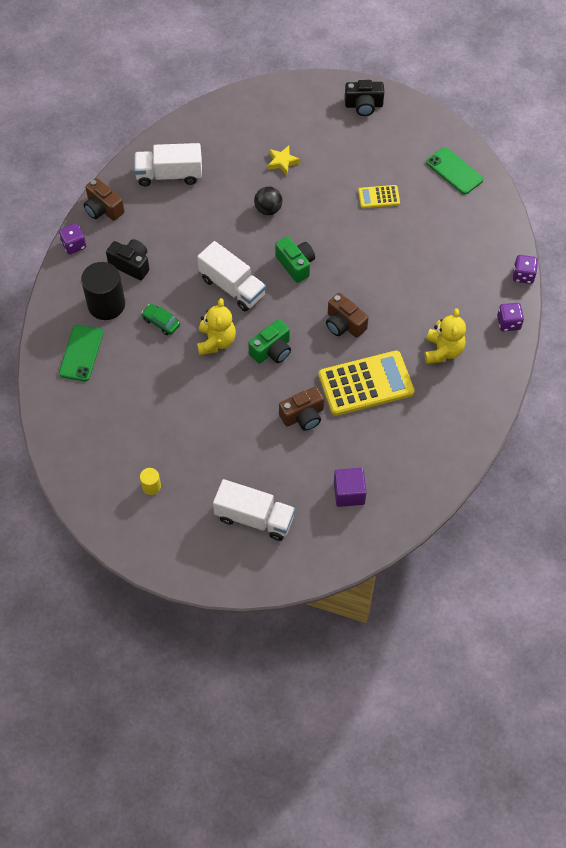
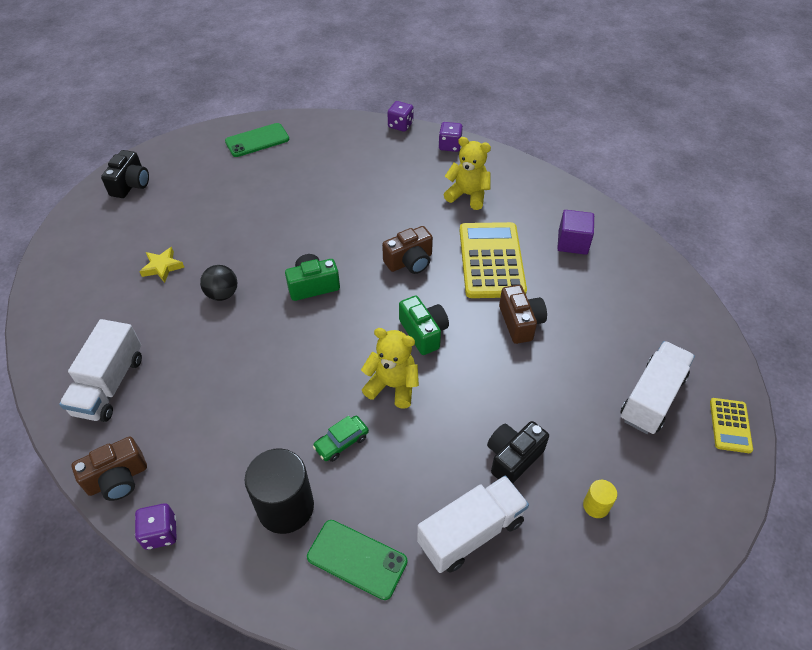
camera: 75 degrees left, 10 degrees down
black camera [106,239,149,280] -> black camera moved to [487,421,549,484]
white truck [197,241,266,311] -> white truck moved to [417,476,529,573]
purple cube [334,468,367,507] -> purple cube moved to [557,210,594,255]
yellow calculator [358,185,400,208] -> yellow calculator moved to [710,398,753,453]

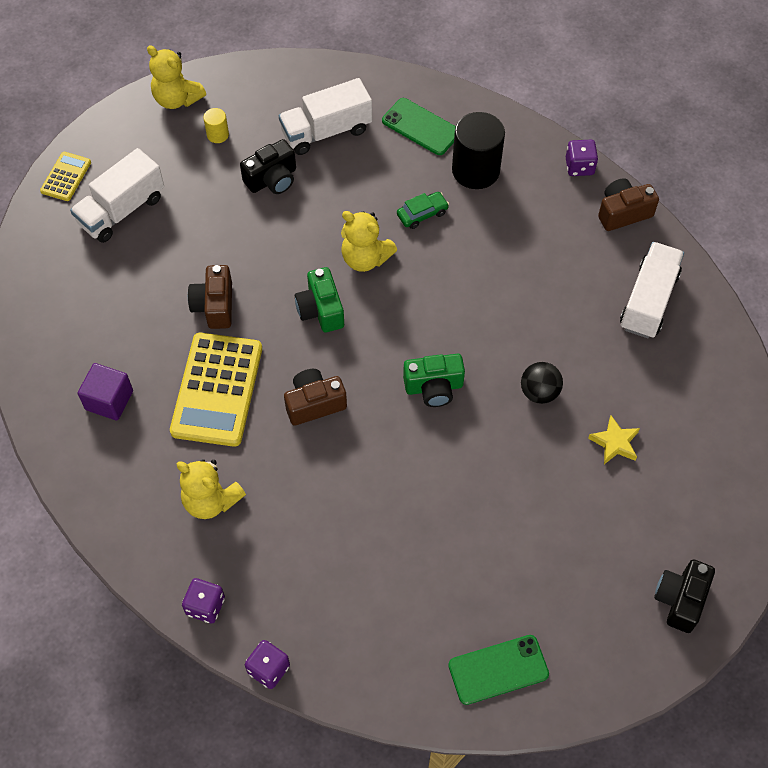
camera: 170 degrees left, 10 degrees up
none -> yellow teddy bear [147,45,206,109]

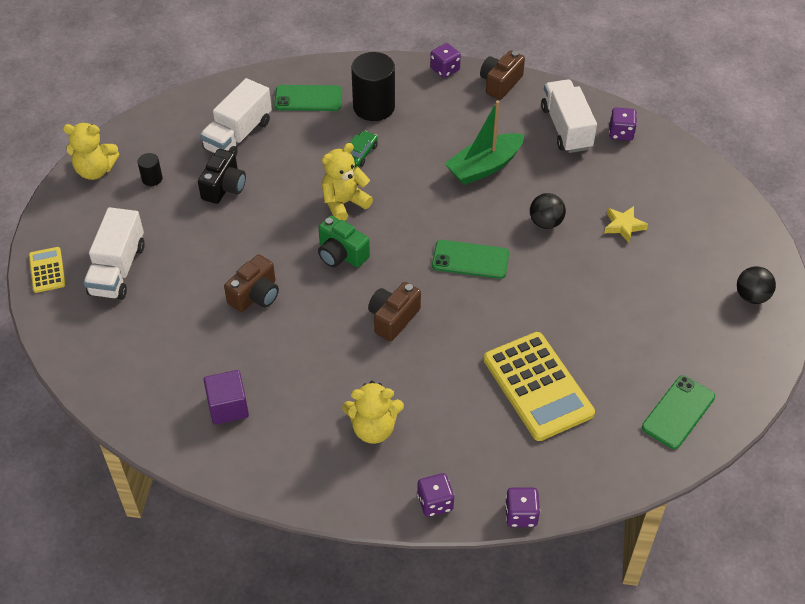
camera: 35 degrees left, 10 degrees down
yellow calculator [170,333,262,447] -> yellow calculator moved to [484,332,595,441]
brown camera [188,265,232,329] -> brown camera turned 105 degrees counterclockwise [224,254,279,312]
yellow cylinder [203,108,229,143] -> black cylinder [137,153,163,186]
yellow teddy bear [341,211,397,272] -> yellow teddy bear turned 150 degrees clockwise [322,143,373,221]
green camera [403,354,465,407] -> green phone [432,240,509,279]
black camera [654,560,715,633] -> black ball [737,266,776,304]
none -> green boat [444,100,524,185]
none -> purple dice [609,107,637,141]

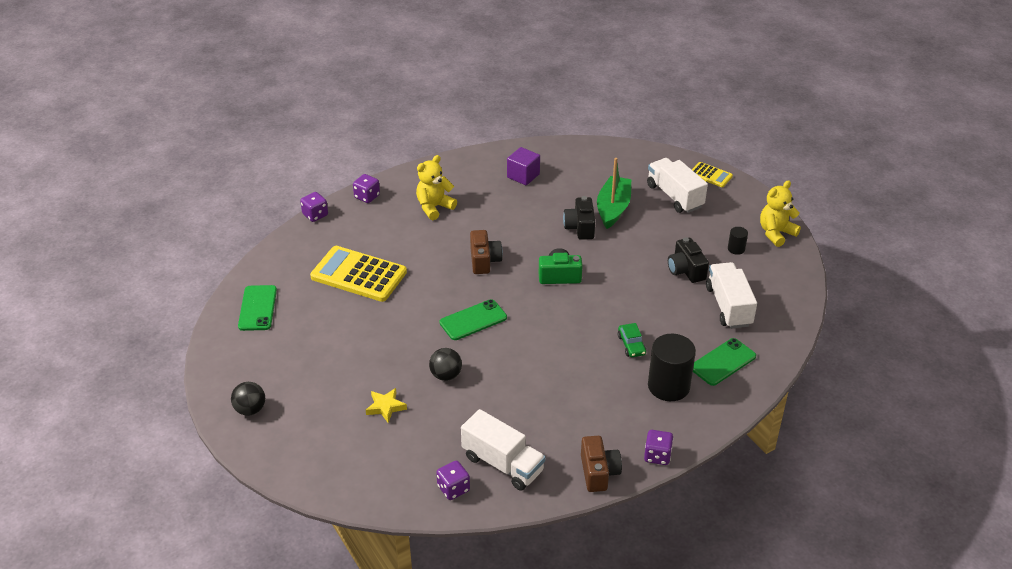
camera: 140 degrees right, 10 degrees down
brown camera [224,254,279,312] -> black camera [563,196,595,240]
yellow teddy bear [322,143,373,221] -> none
green boat [444,100,524,185] -> green boat moved to [597,158,631,229]

